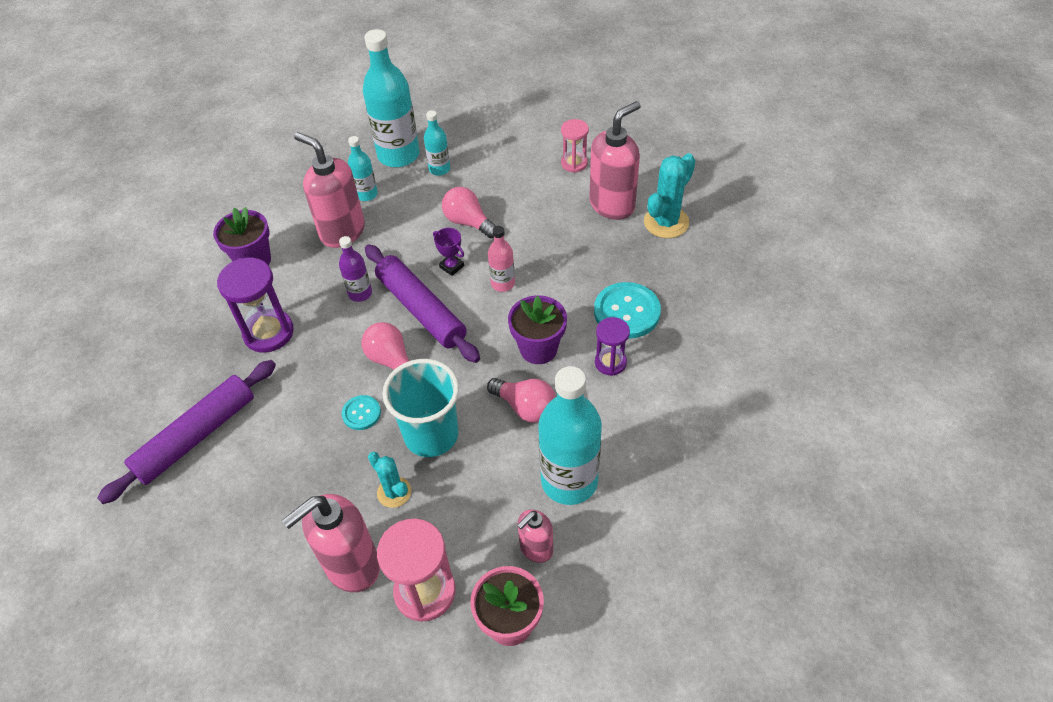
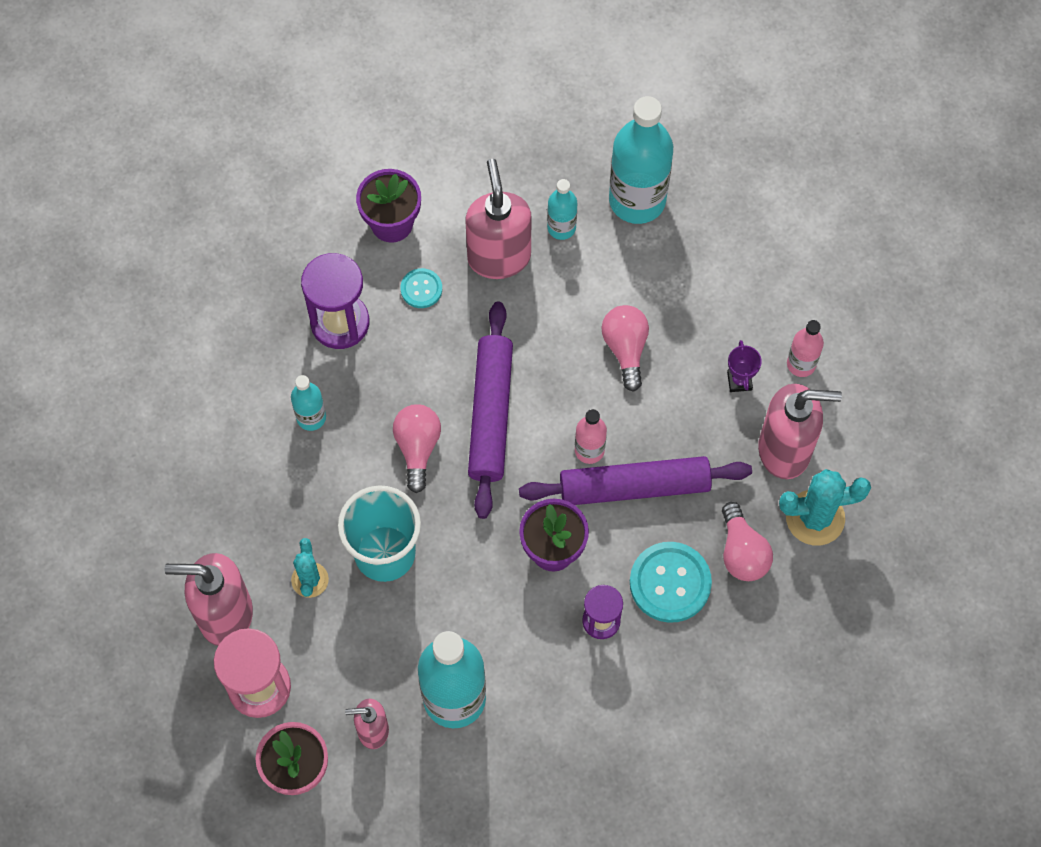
camera: 40 degrees right, 15 degrees up
purple rolling pin [97,360,276,504] -> purple rolling pin moved to [519,456,752,505]
purple bottle [339,236,372,302] -> none
turquoise button [342,395,381,430] -> turquoise button moved to [401,268,442,308]
turquoise bottle [424,110,450,176] -> turquoise bottle moved to [291,375,326,431]
purple trophy [433,228,464,276] -> purple trophy moved to [727,340,762,392]
pink light bulb [487,378,556,423] -> pink light bulb moved to [722,502,773,581]
pink hourglass [561,119,589,173] -> pink bottle [787,320,824,377]

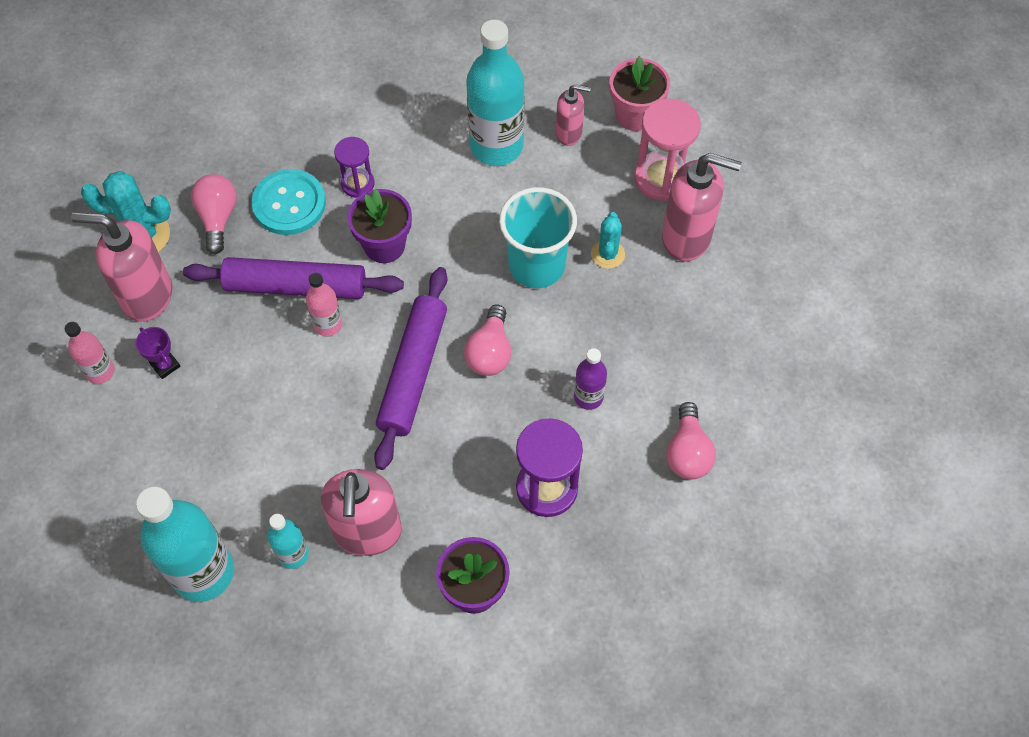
camera: 170 degrees left, 5 degrees down
turquoise bottle [291,375,326,431] -> purple bottle [574,348,607,410]
turquoise button [401,268,442,308] -> none
pink light bulb [601,305,649,392] -> pink light bulb moved to [666,402,716,479]
purple trophy [727,340,762,392] -> purple trophy turned 45 degrees counterclockwise [136,327,180,379]

